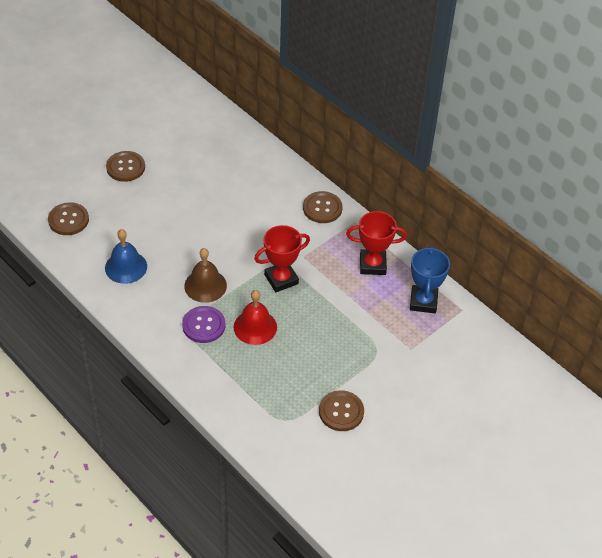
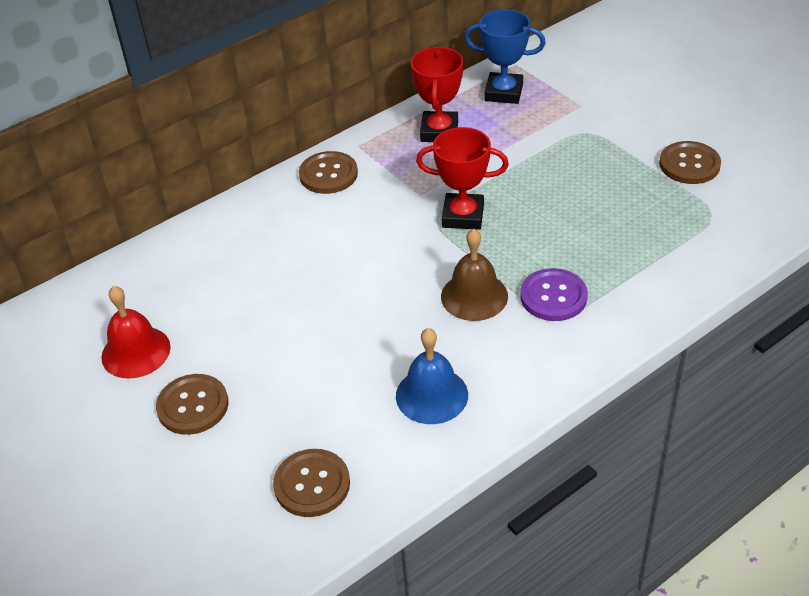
camera: 80 degrees left, 5 degrees down
red bell [234,290,277,345] -> red bell moved to [101,286,171,379]
red trophy [254,225,310,292] -> red trophy turned 60 degrees counterclockwise [416,127,509,230]

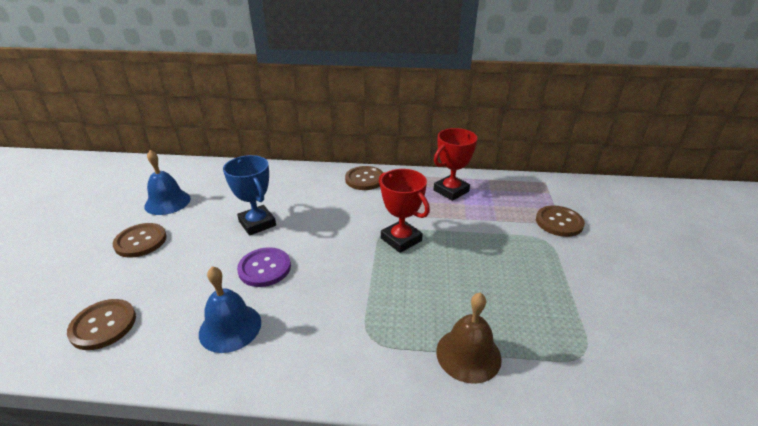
camera: 40 degrees right, 10 degrees down
red bell [101,286,171,379] -> blue bell [144,150,191,215]
brown bell [441,228,508,321] -> brown bell moved to [436,293,502,384]
blue trophy [464,10,546,104] -> blue trophy moved to [223,155,276,236]
purple button [520,268,588,321] -> purple button moved to [237,247,291,287]
brown button [659,141,721,184] -> brown button moved to [536,205,585,237]

